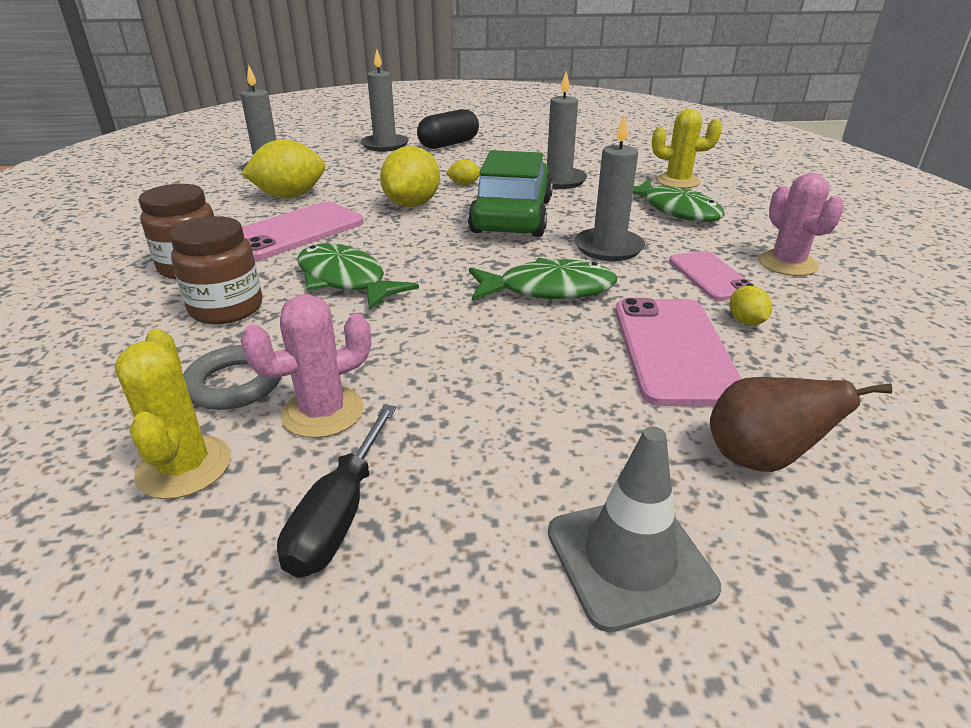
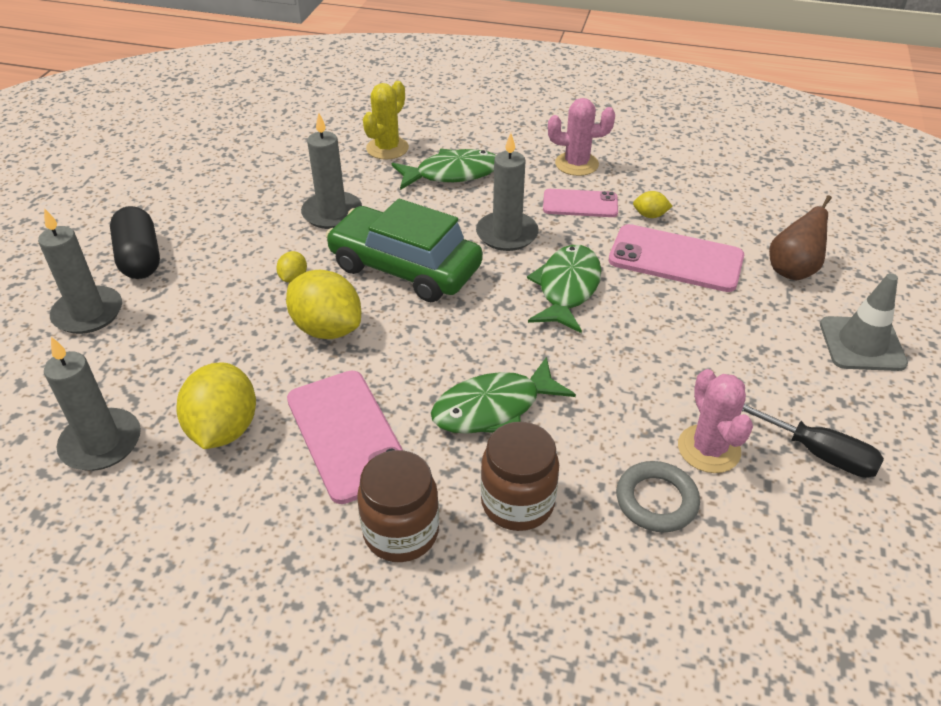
camera: 70 degrees left, 10 degrees up
yellow cactus [115,329,231,499] -> none

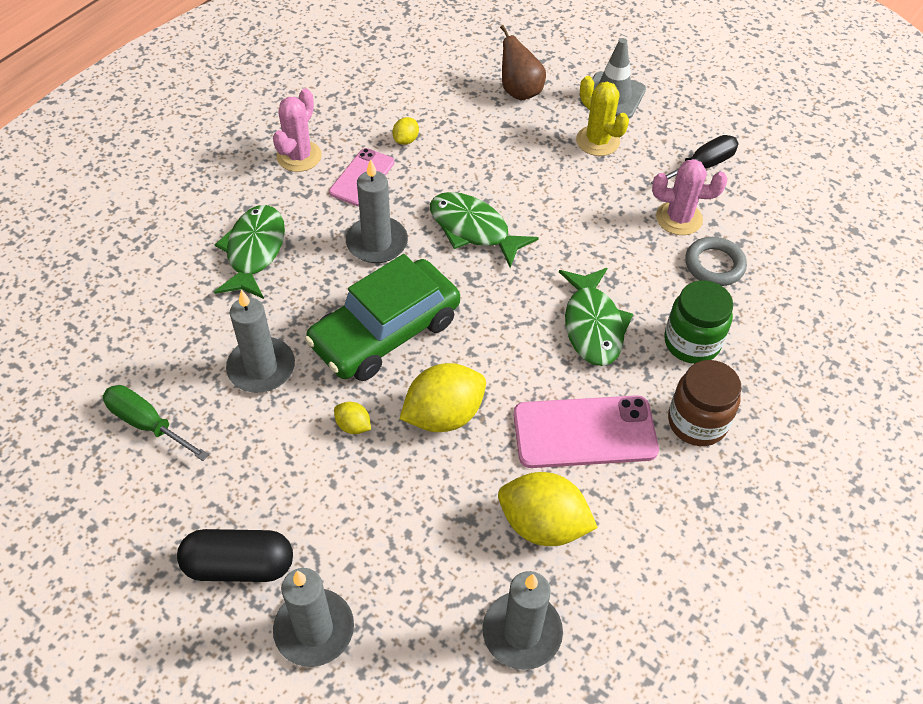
camera: 70 degrees left, 10 degrees up
yellow cactus [363,81,409,160] -> yellow cactus moved to [576,76,629,156]
brown jar [481,422,559,531] -> green jar [664,280,733,364]
pink phone [609,224,744,292] -> none
none -> green screwdriver [103,385,209,461]

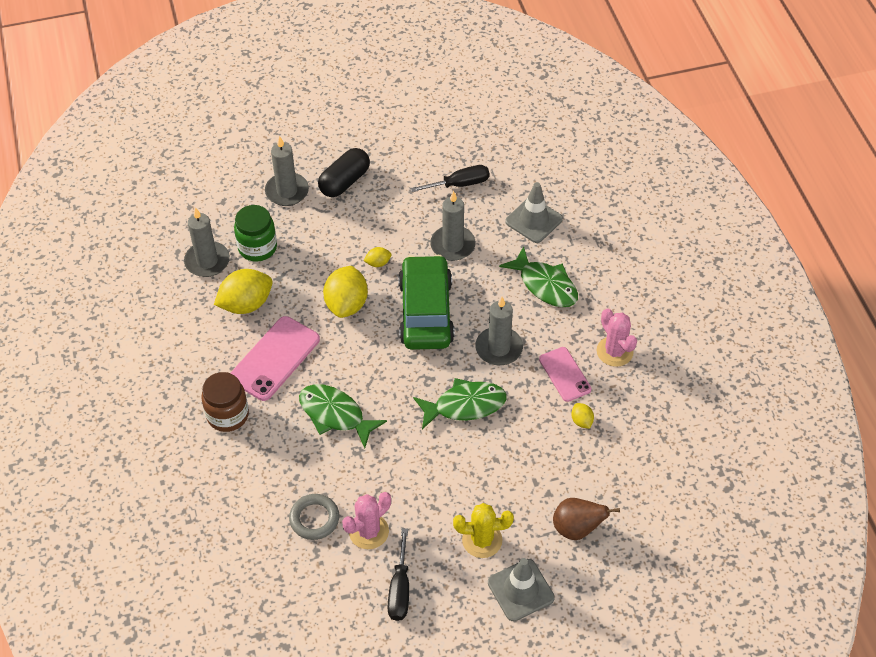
camera: 130 degrees right, 0 degrees up
green screwdriver [103,385,209,461] -> black screwdriver [410,165,490,192]
green jar [664,280,733,364] -> green jar moved to [234,205,277,262]
none -> grey traffic cone [505,182,563,243]

